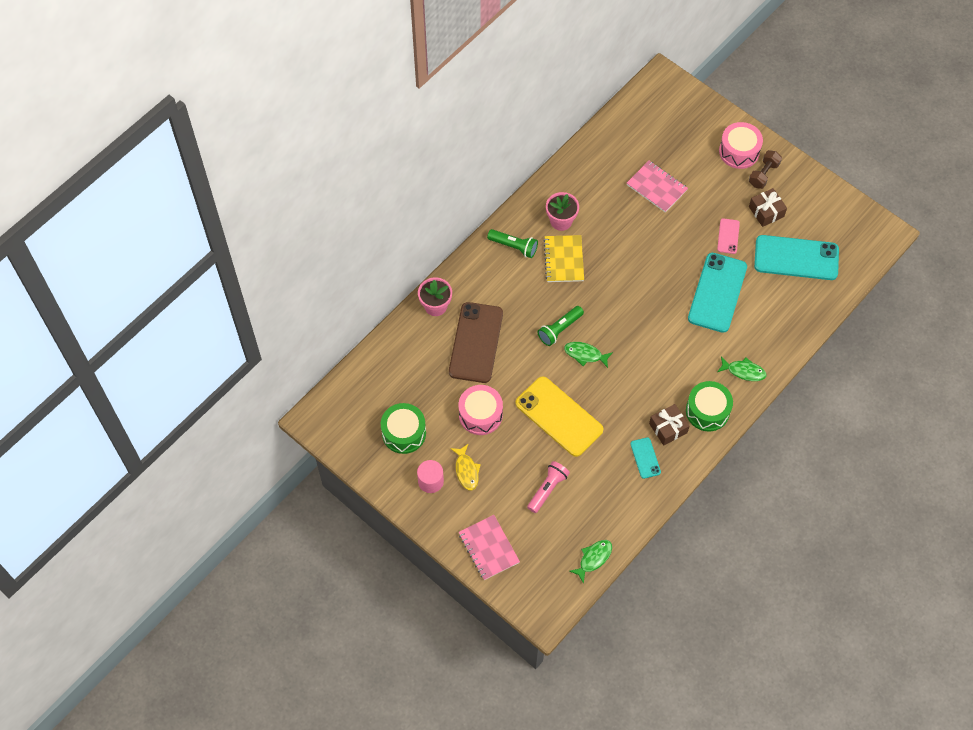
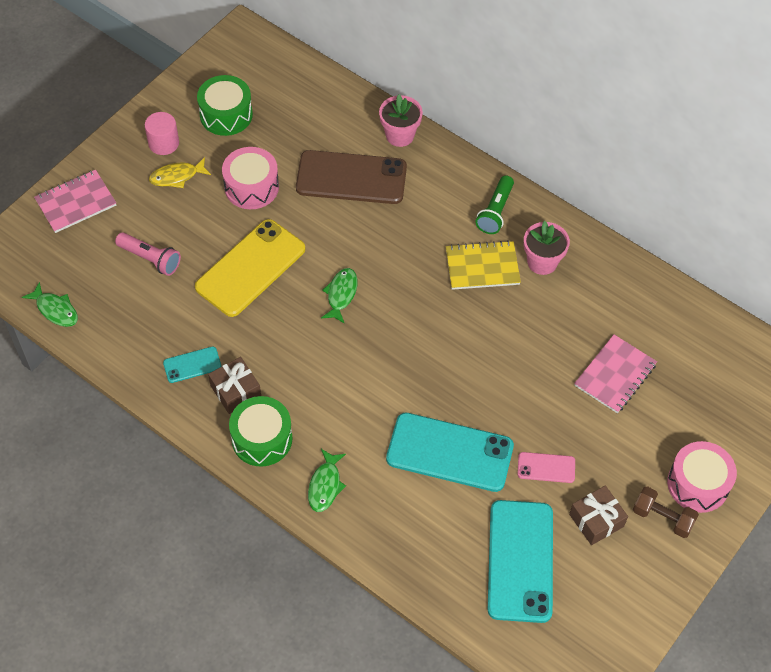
camera: 85 degrees right, 5 degrees down
green flashlight [537,306,584,346] -> none

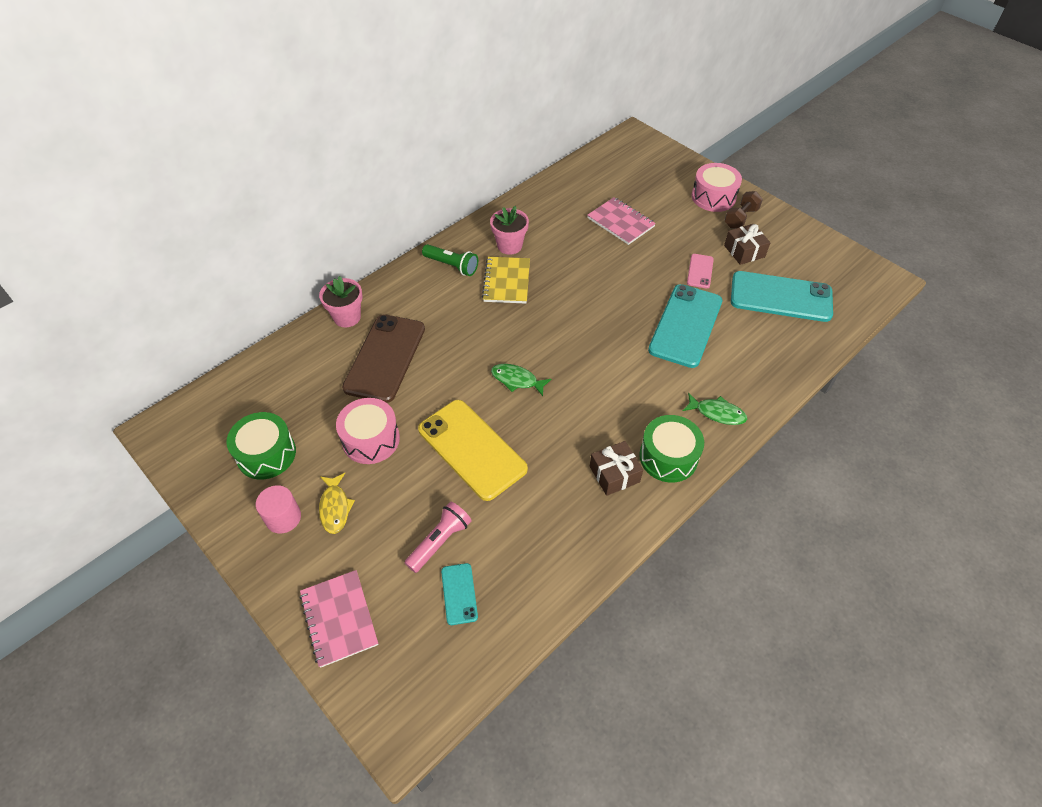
camera: 80 degrees left, 5 degrees down
green fish [22,282,78,327] -> none
turquoise phone [163,347,222,383] -> turquoise phone moved to [441,563,478,625]

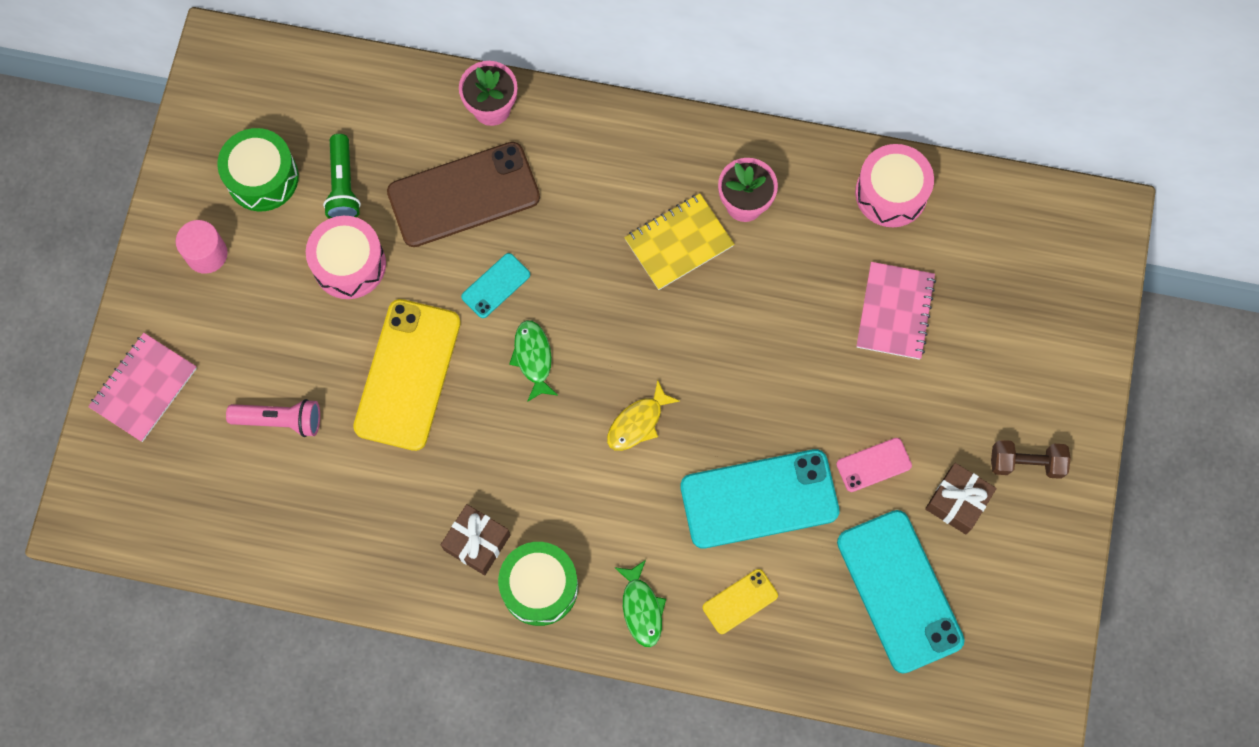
camera: 55 degrees right, 20 degrees up
yellow fish [319,473,355,534] -> yellow fish moved to [607,380,680,451]
green flashlight [422,244,478,276] -> green flashlight moved to [323,134,361,219]
turquoise phone [441,563,478,625] -> turquoise phone moved to [461,253,530,318]
pink drum [692,163,742,212] -> pink drum moved to [855,144,934,227]
none -> yellow phone [703,569,778,634]

